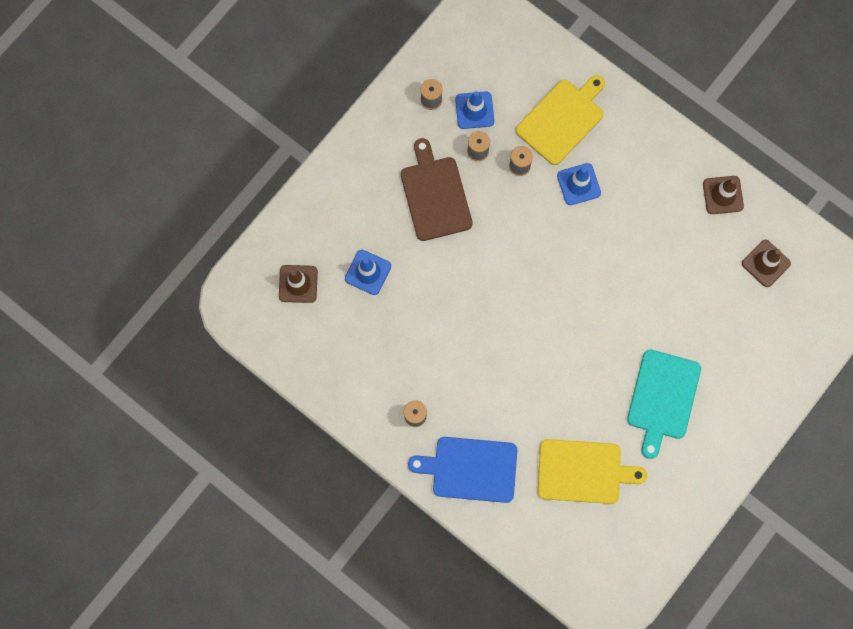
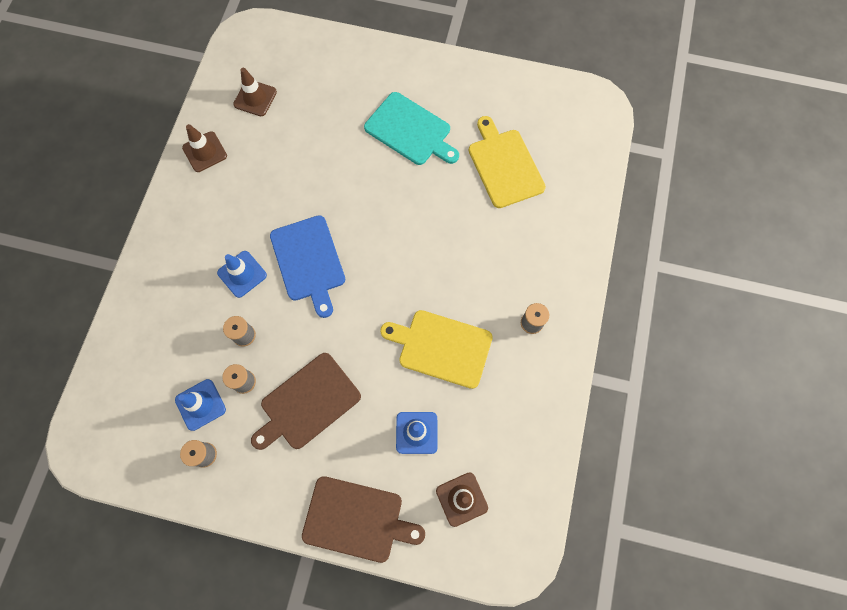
camera: 115 degrees left, 5 degrees down
blue cutting board [408,437,517,503] -> blue cutting board moved to [270,215,345,318]
yellow cutting board [516,75,605,165] -> yellow cutting board moved to [380,310,493,389]
turquoise cutting board [627,349,701,459] -> turquoise cutting board turned 45 degrees clockwise [364,92,459,165]
none -> brown cutting board [302,476,425,563]

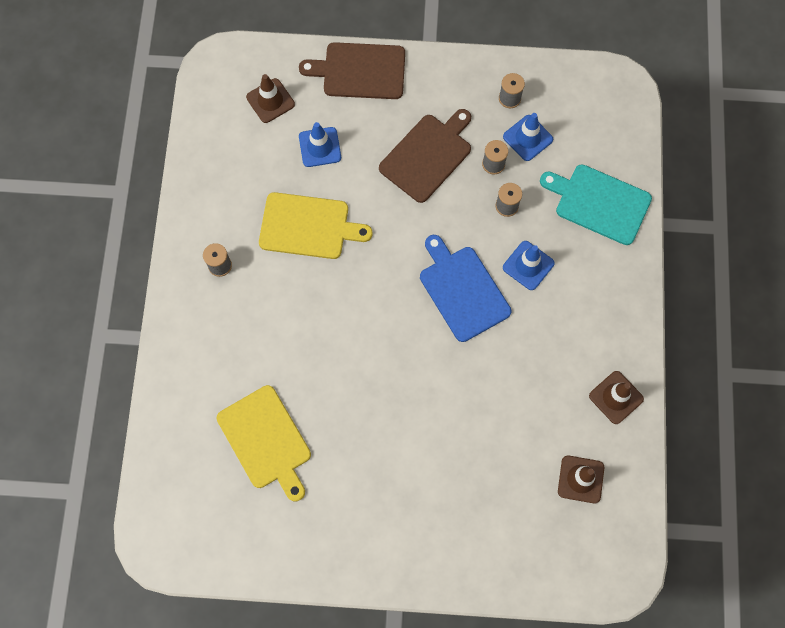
camera: 170 degrees right, 0 degrees up
turquoise cutting board [364,92,459,165] -> turquoise cutting board moved to [540,164,652,245]

